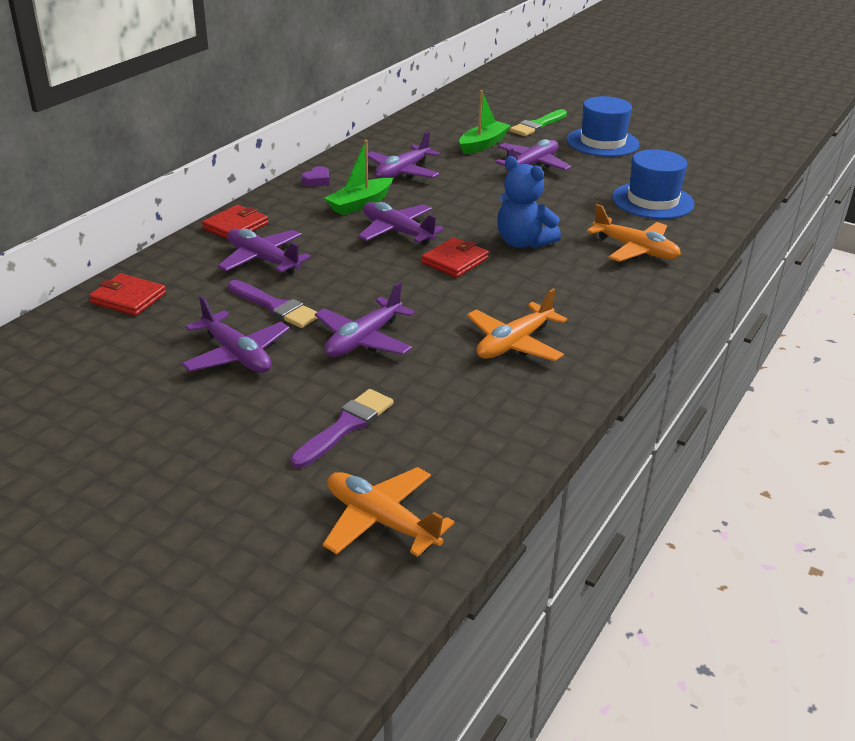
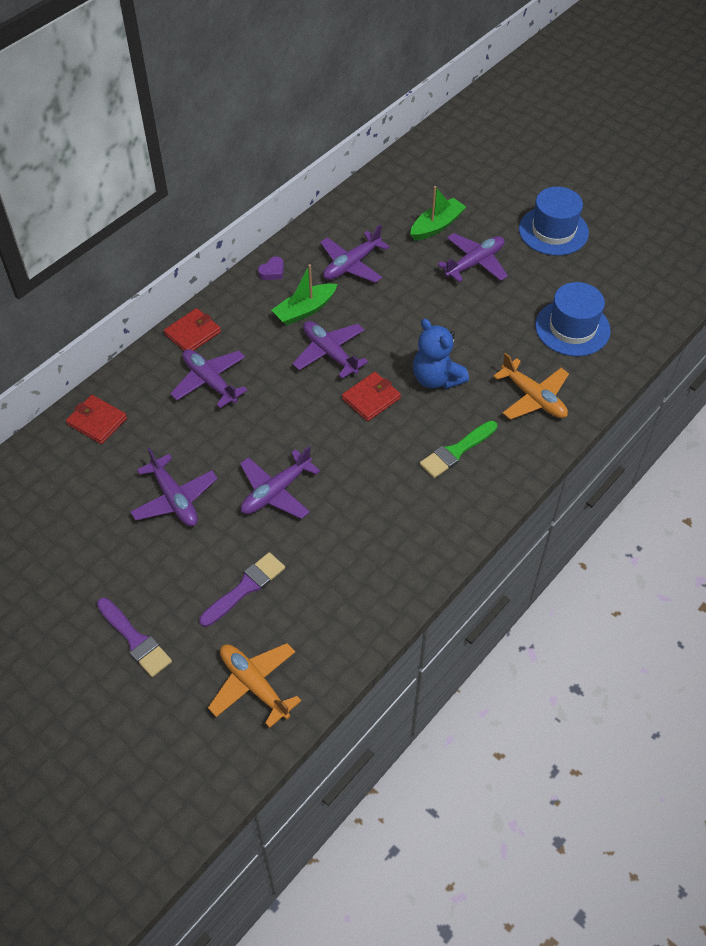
camera: 10 degrees right, 20 degrees up
purple brush [228,280,318,328] -> purple brush moved to [97,598,172,677]
orange plane [467,288,567,361] -> none
green brush [510,109,567,136] -> green brush moved to [420,421,497,478]

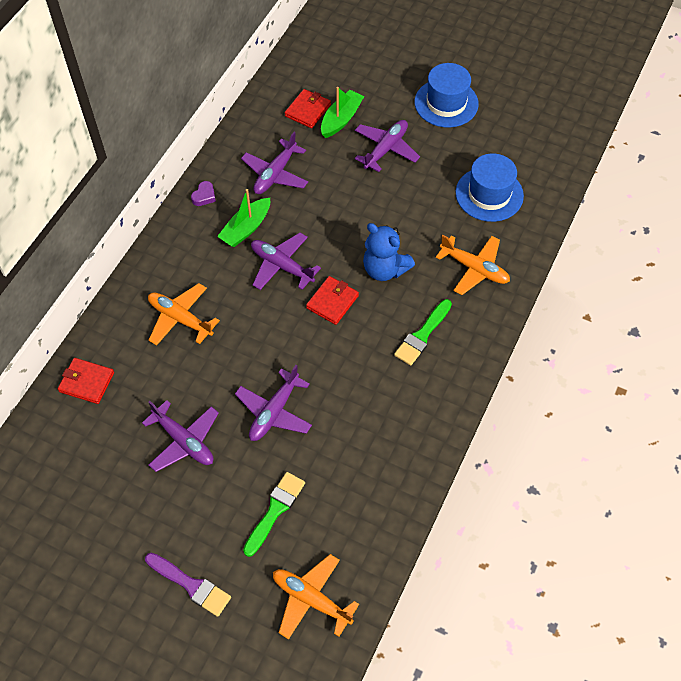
camera: 15 degrees left, 5 degrees up
red wallet [164,308,221,351] -> red wallet moved to [285,89,331,128]
purple plane [170,349,248,408] -> orange plane [148,283,220,346]
purple brush [199,552,285,627] -> green brush [243,472,305,557]

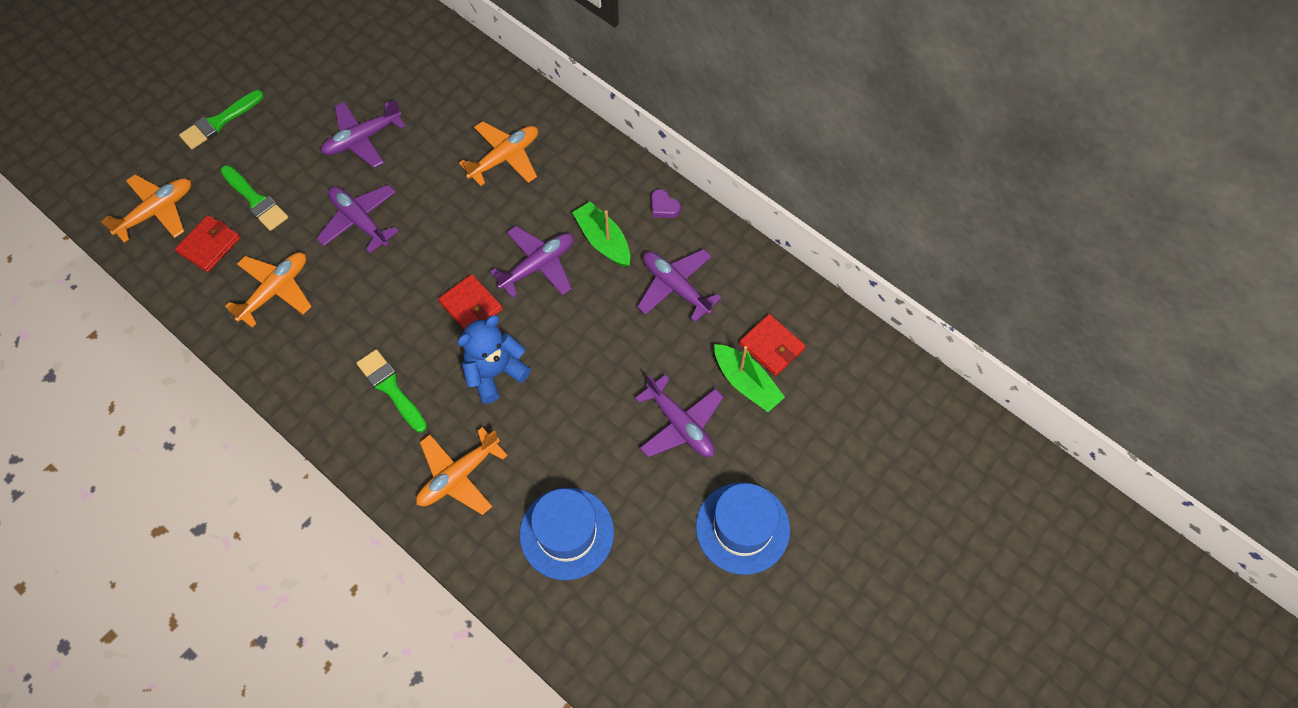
camera: 105 degrees right, 5 degrees up
red wallet [58,358,114,404] -> red wallet moved to [175,215,240,272]
purple brush [145,553,231,617] -> green brush [179,90,264,149]
none -> orange plane [225,252,312,328]

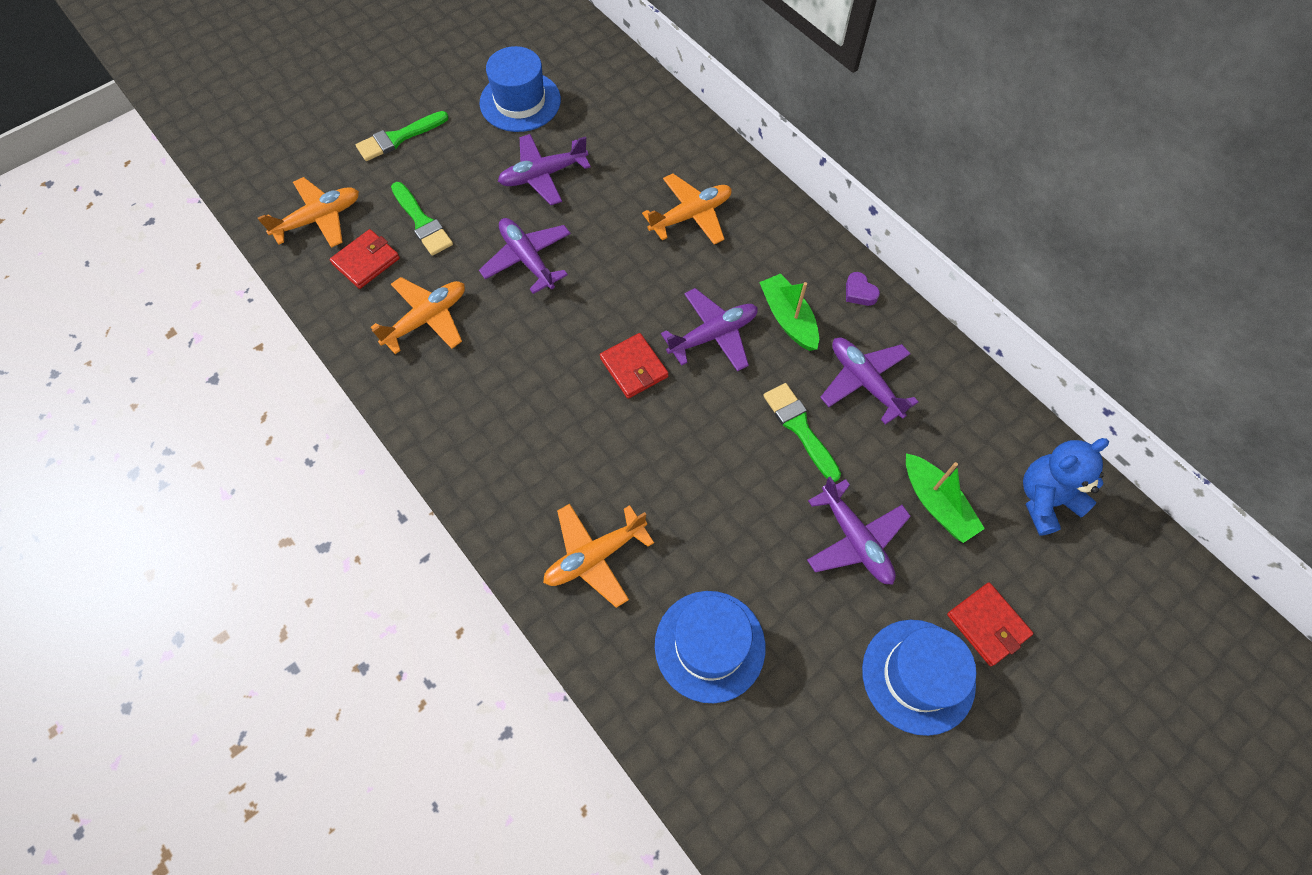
camera: 10 degrees right, 0 degrees up
green brush [357,349,427,432] -> green brush moved to [763,383,841,482]
blue teddy bear [457,315,531,404] -> blue teddy bear moved to [1023,438,1109,536]
red wallet [739,314,806,376] -> red wallet moved to [947,582,1033,666]
none -> blue hat [479,46,561,132]

